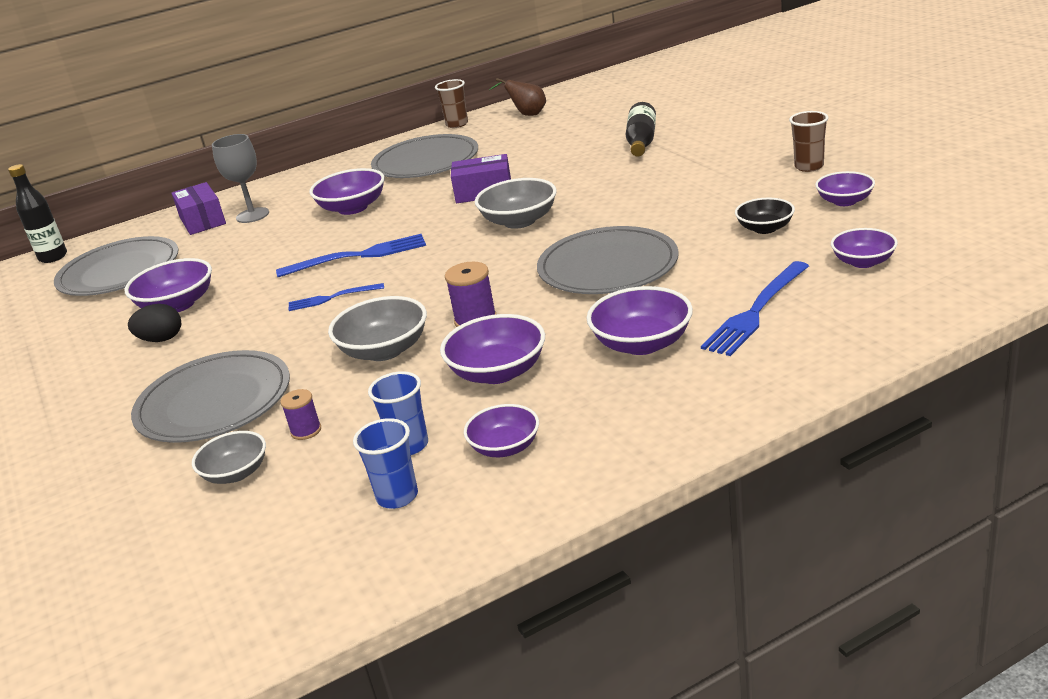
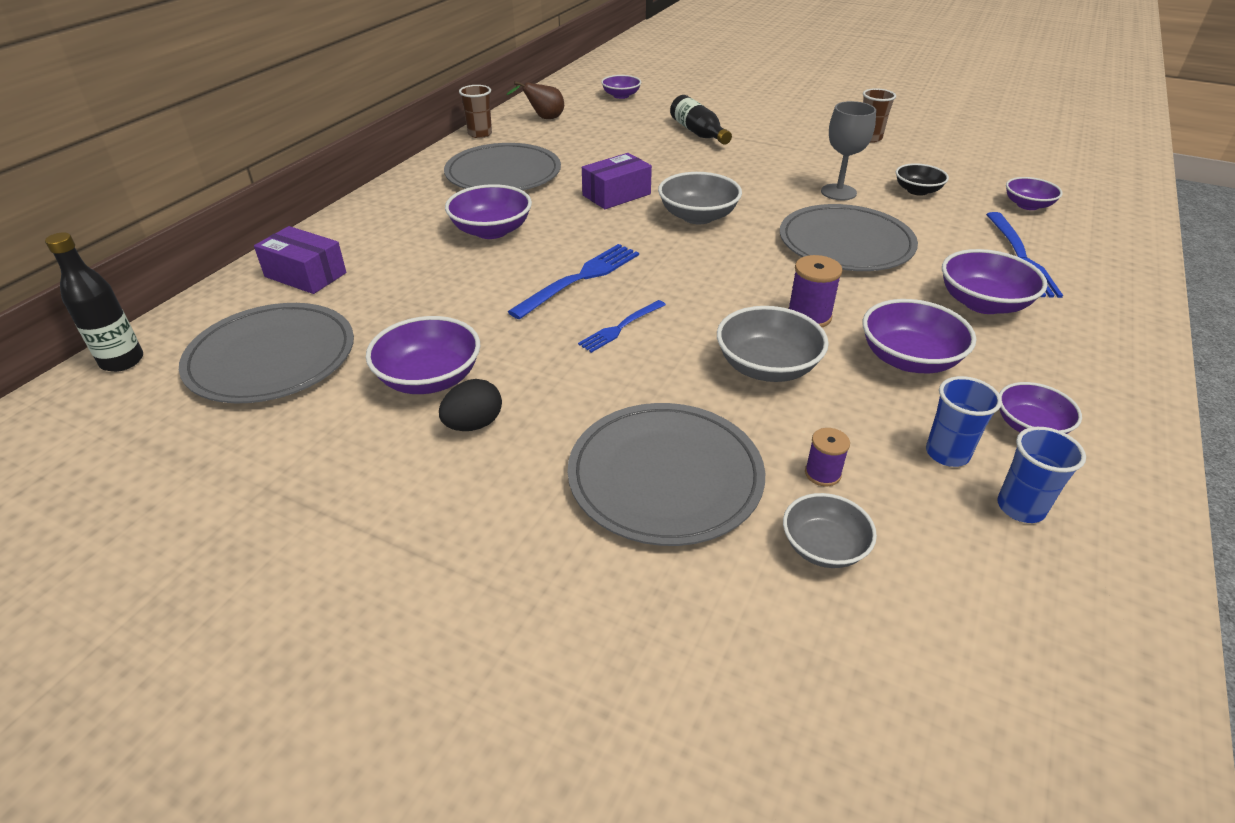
camera: 40 degrees left, 10 degrees up
grey goblet [212,134,269,223] -> grey goblet moved to [821,101,876,200]
purple bowl [815,171,875,206] -> purple bowl moved to [601,75,641,99]

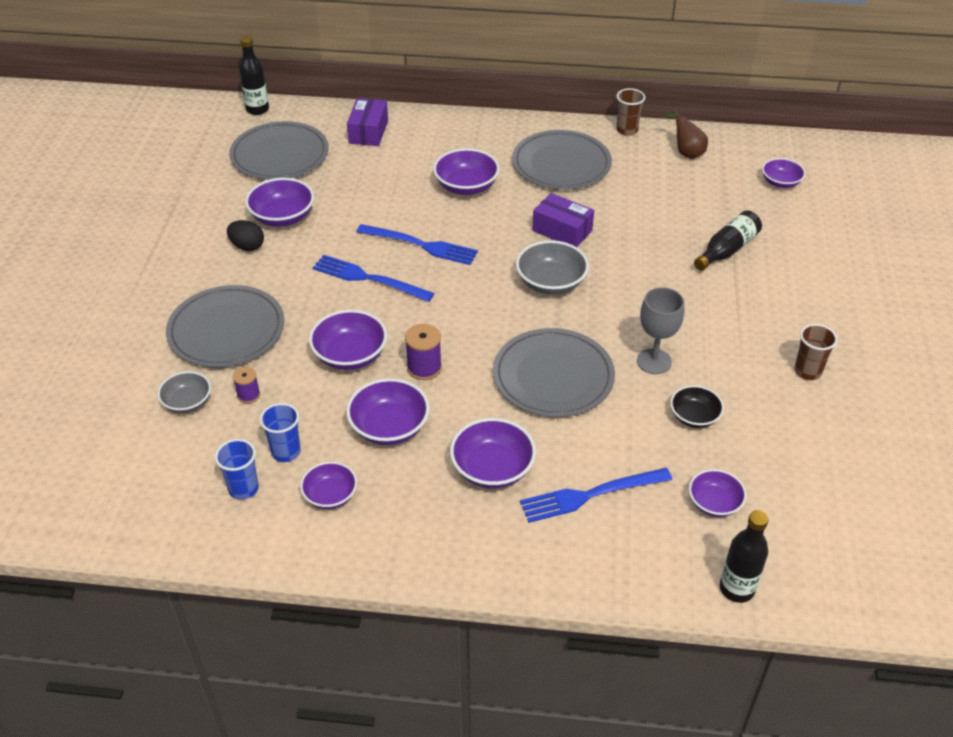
camera: 70 degrees right, 5 degrees up
blue fork [578,300,666,353] -> blue fork [312,255,434,302], size x1.65
grey bowl [717,306,829,382] -> purple bowl [309,310,387,370]
none -> black bottle [720,510,769,603]

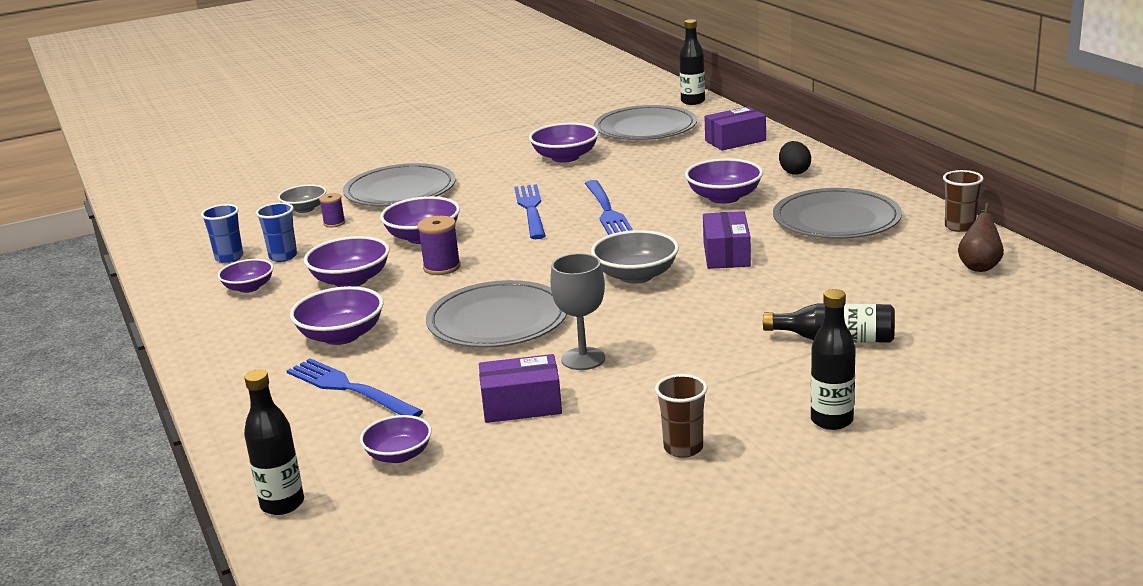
camera: 60 degrees right, 20 degrees down
black egg [227,220,264,251] -> black egg moved to [779,141,811,175]
black bowl [670,385,724,428] -> purple box [479,354,562,423]
purple bowl [762,158,806,188] -> none
none -> black bottle [811,289,856,430]

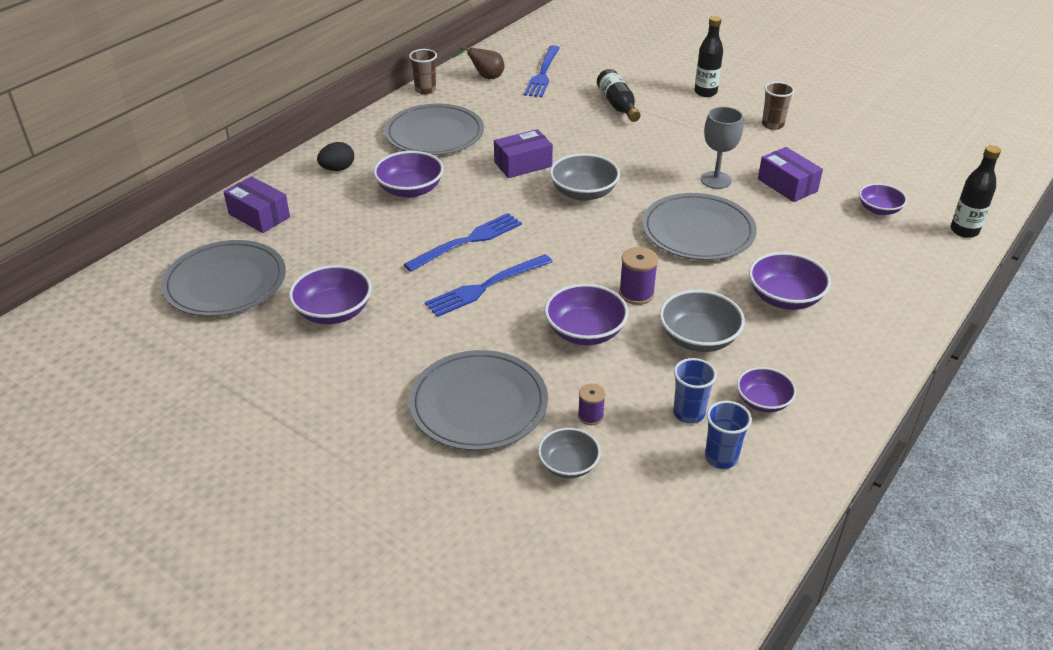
camera: 120 degrees left, 15 degrees up
blue fork [287,358,423,417] -> blue fork moved to [524,45,560,97]
purple bowl [304,236,390,287] -> grey bowl [659,290,745,352]
black bottle [679,19,705,105] -> none

